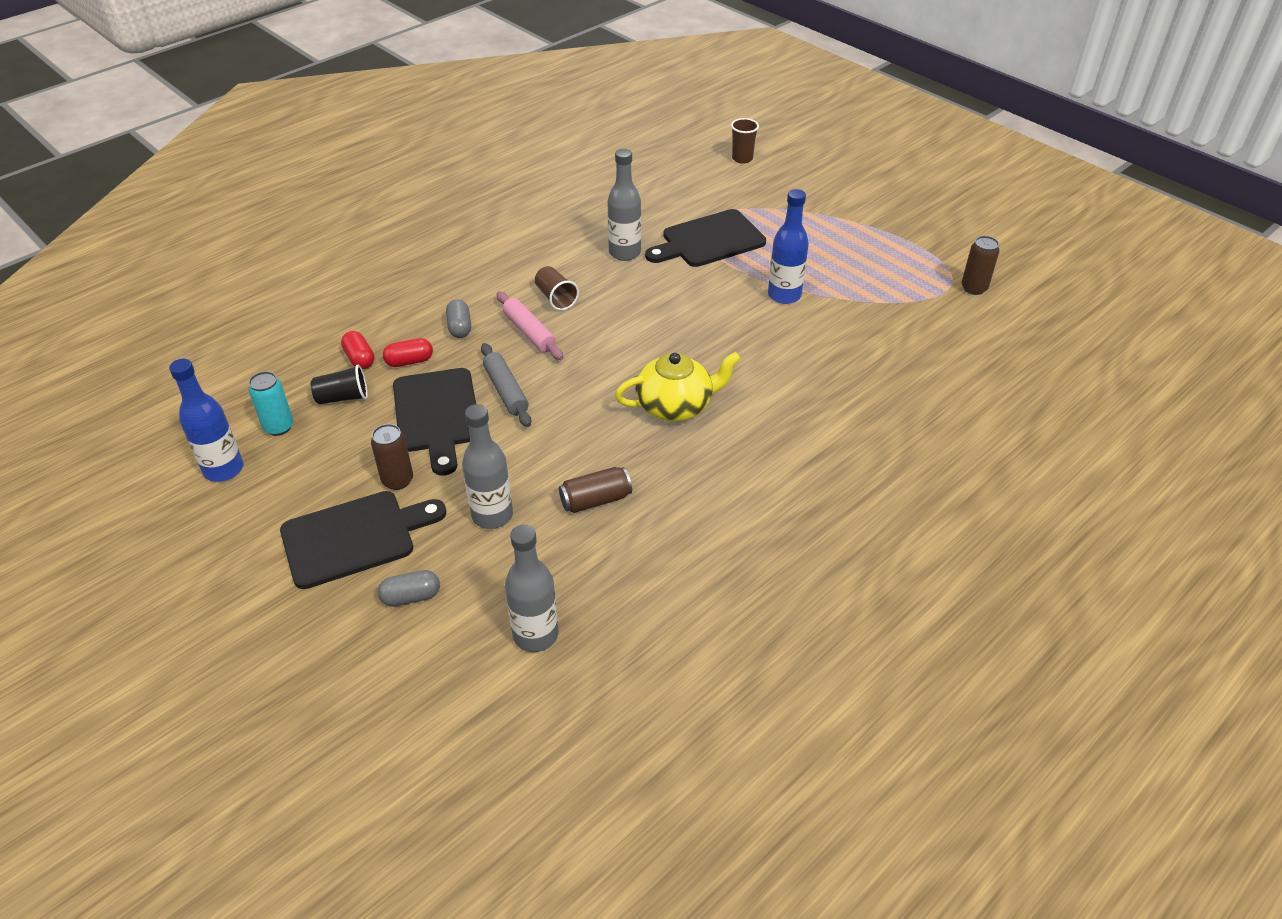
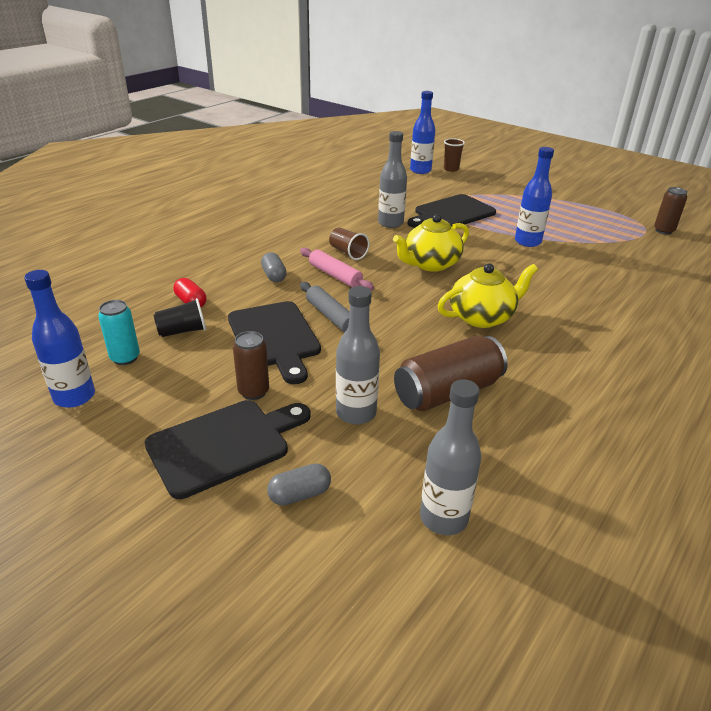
camera: 10 degrees left, 10 degrees down
red capsule [383,338,433,367] -> none
brown can [559,467,632,513] -> brown can [394,336,508,411], size x1.66
none -> yellow teapot [393,214,469,272]
none -> blue bottle [410,91,435,174]

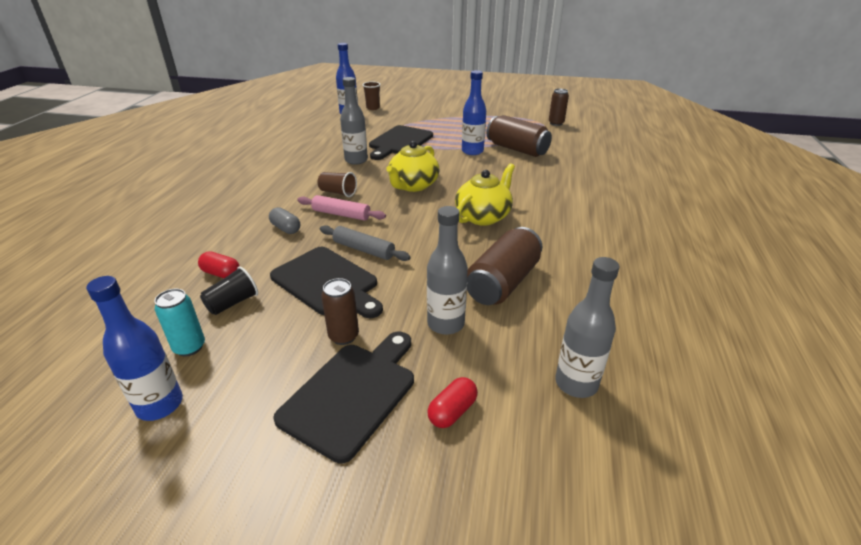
camera: 25 degrees left, 0 degrees up
grey capsule [267,463,331,506] -> red capsule [427,377,478,428]
none -> brown can [487,115,552,157]

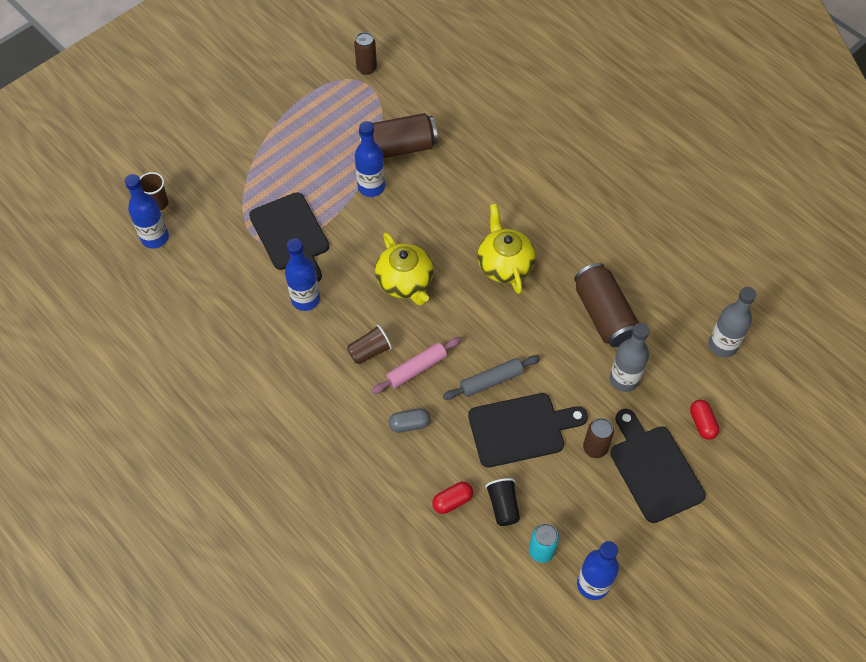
camera: 55 degrees left, 25 degrees up
grey bottle [340,77,368,165] -> blue bottle [285,239,320,311]

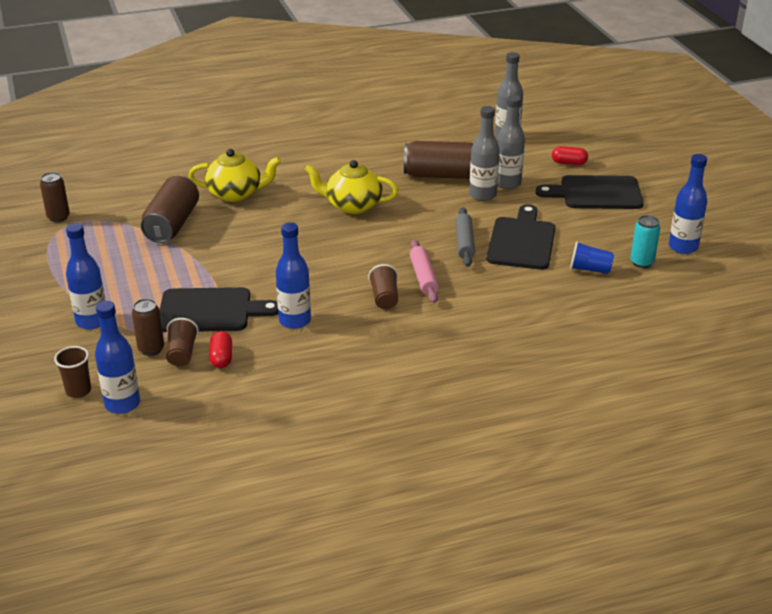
camera: 65 degrees left, 25 degrees down
blue bottle [355,121,385,197] -> blue bottle moved to [66,223,106,330]
yellow teapot [375,232,434,306] -> yellow teapot moved to [188,149,281,202]
grey capsule [389,408,431,433] -> none
red capsule [432,482,473,514] -> red capsule moved to [209,331,232,368]
black cup [485,478,520,526] -> blue cup [570,241,614,274]
brown can [583,418,614,458] -> brown can moved to [132,299,164,356]
none -> brown cup [166,318,199,366]
none -> grey bottle [469,106,500,201]

